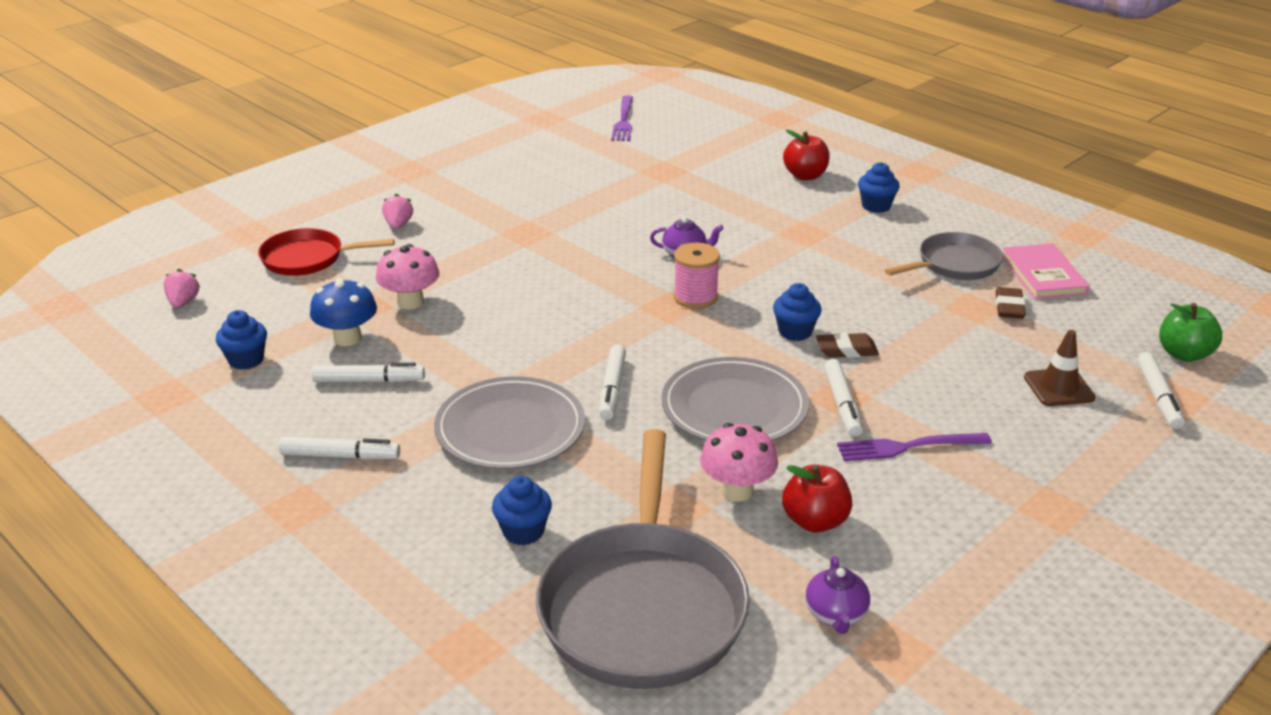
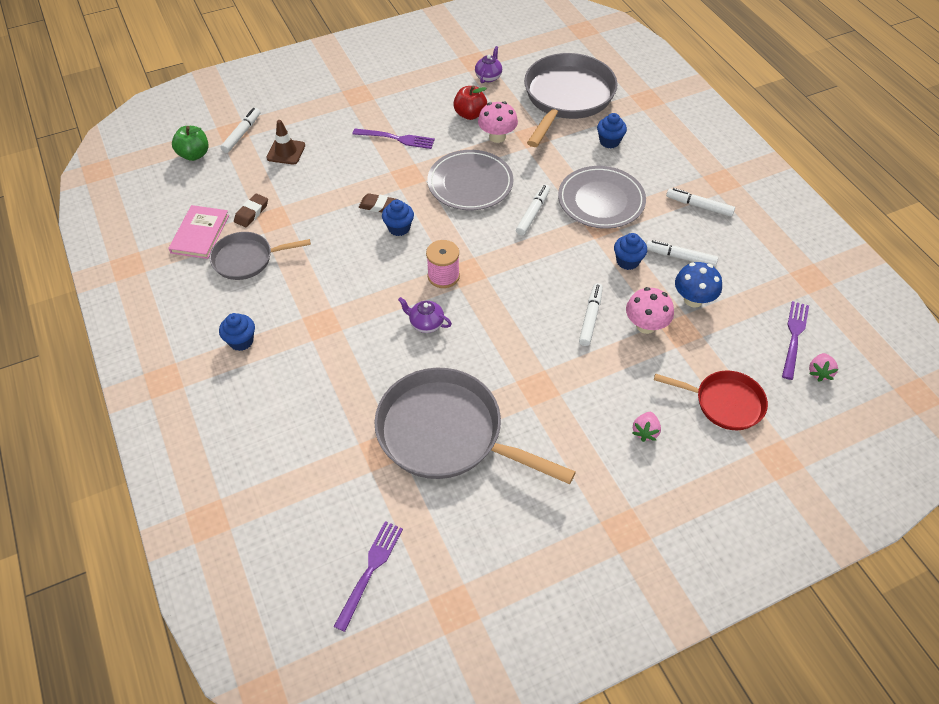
camera: 160 degrees left, 20 degrees up
blue cupcake [216,310,267,370] -> blue cupcake moved to [614,233,647,270]
red apple [783,129,830,180] -> none
white marker [824,359,863,437] -> white marker moved to [579,283,603,346]
none -> grey pan [374,368,576,484]
none -> purple fork [782,301,809,380]

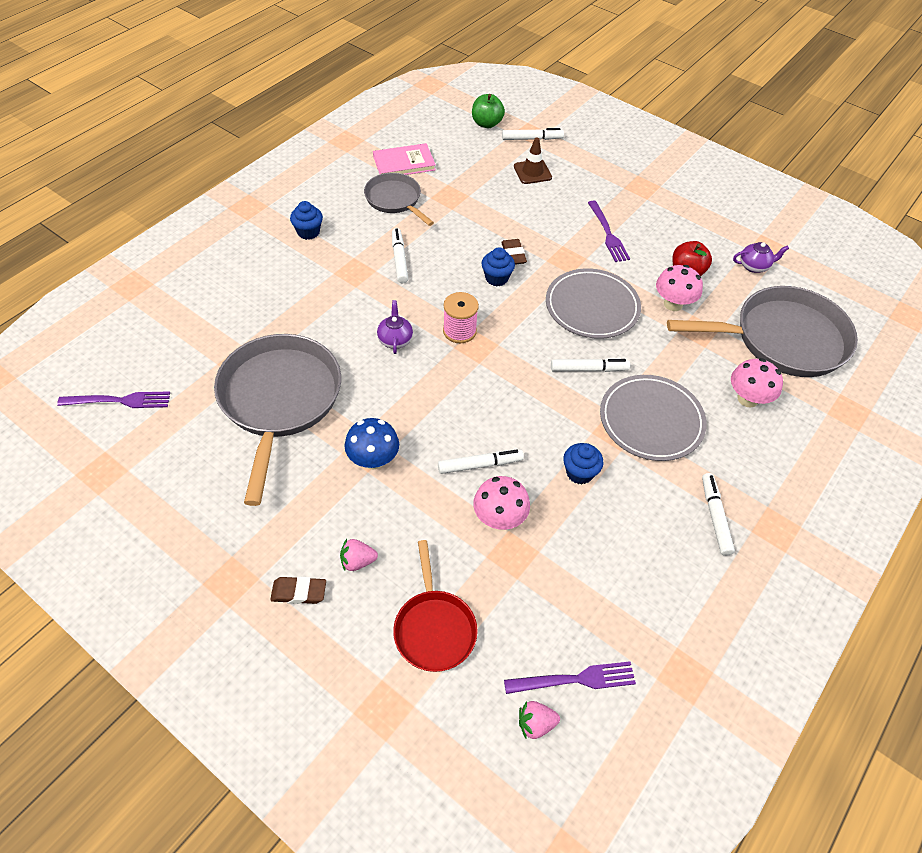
camera: 60 degrees right, 0 degrees up
brown eraser [234,193,268,227] -> brown eraser moved to [270,577,326,604]
blue cupcake [597,113,627,148] -> pink mushroom [731,358,783,408]
white marker [646,240,718,267] -> white marker moved to [392,228,408,283]
blue mushroom [675,262,722,307] -> blue mushroom moved to [345,418,399,470]

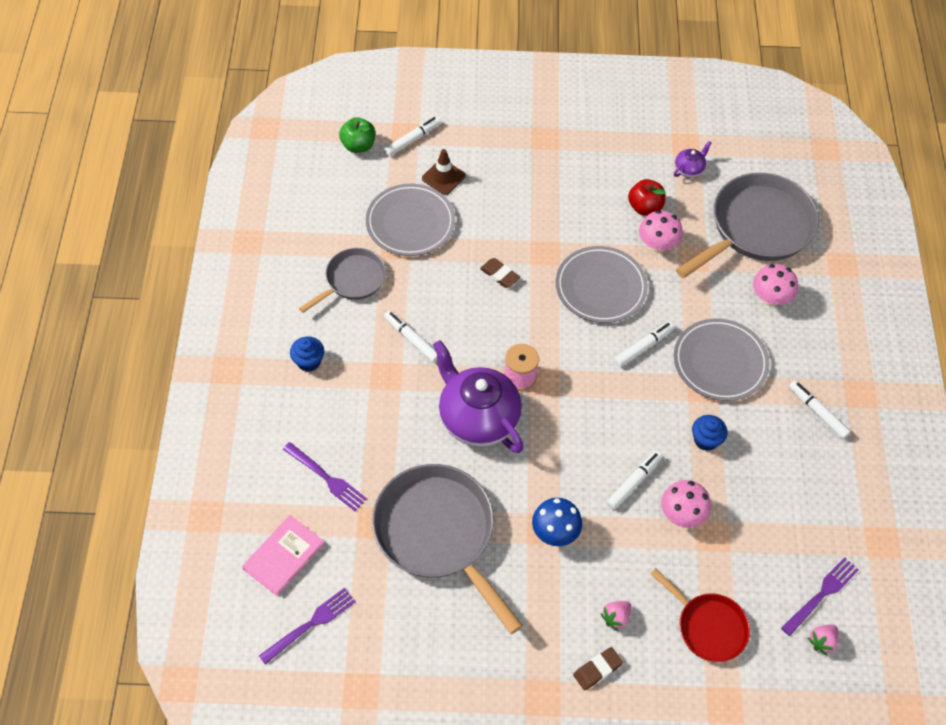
camera: 35 degrees left, 5 degrees up
grey pan [364,173,434,226] -> grey pan turned 120 degrees clockwise [299,248,386,313]
pink book [373,143,436,175] -> pink book moved to [242,515,324,596]
purple teapot [377,300,413,354] -> purple teapot [433,340,524,453], size x2.33
blue cupcake [482,247,515,286] -> none
purple fork [588,201,630,262] -> purple fork moved to [283,442,367,511]
none -> grey plate [366,184,455,256]

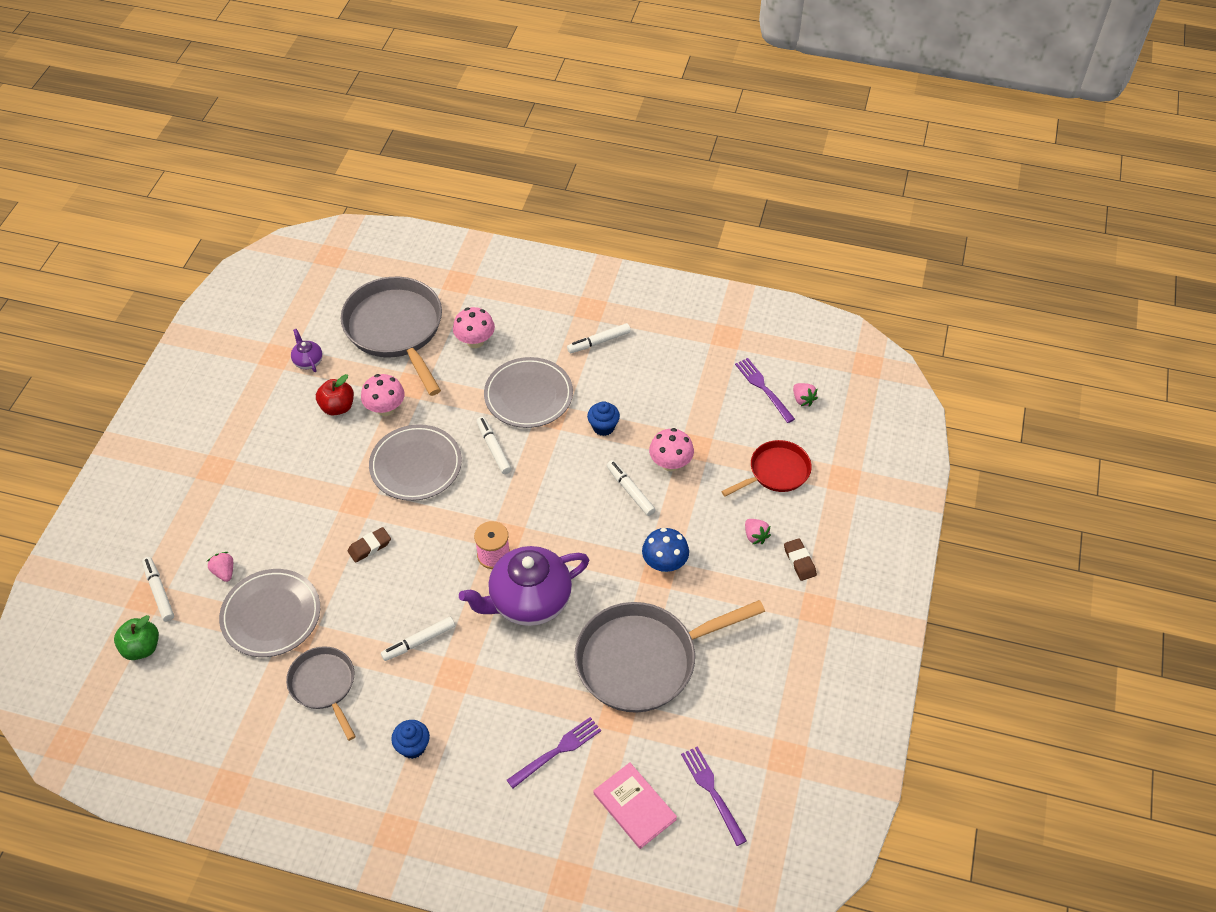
camera: 75 degrees left, 5 degrees down
brown traffic cone [422,149,466,195] -> pink strawberry [207,552,233,582]

